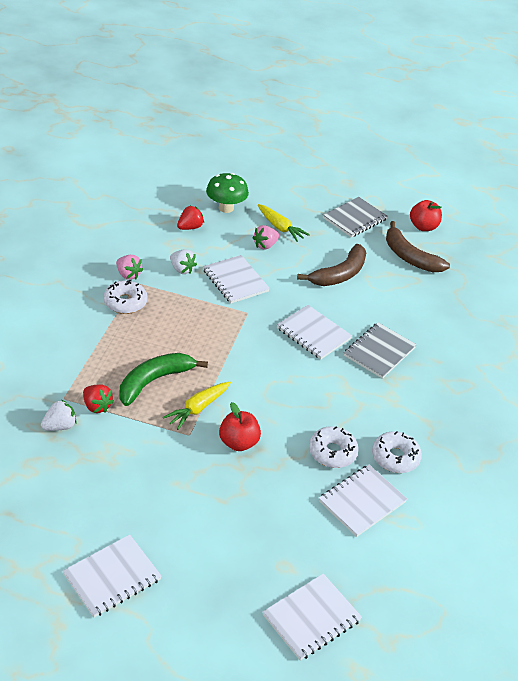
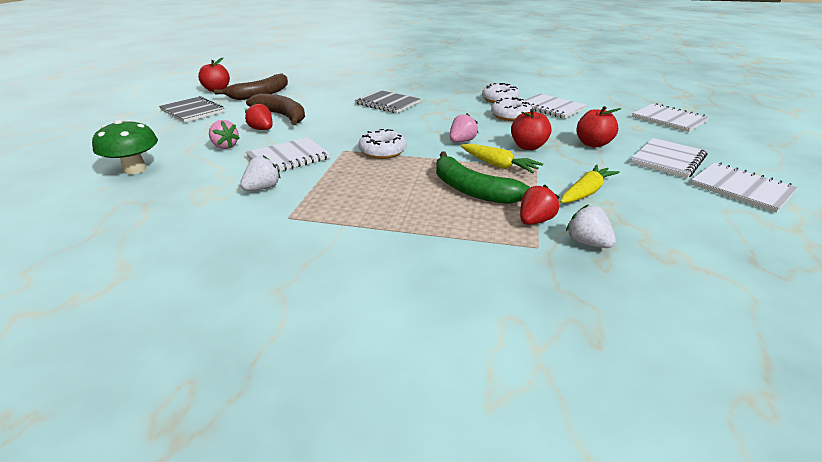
camera: 90 degrees left, 10 degrees down
white donut [103,280,148,314] -> white donut moved to [358,129,406,159]
pink strawberry [116,255,143,280] -> pink strawberry moved to [450,113,478,142]
red strawberry [177,206,204,230] -> red strawberry moved to [245,103,273,130]
yellow carrot [258,204,310,242] -> yellow carrot moved to [560,164,620,203]
white notebook [277,305,352,360] -> white notebook moved to [631,138,707,178]
none -> red apple [576,106,621,147]

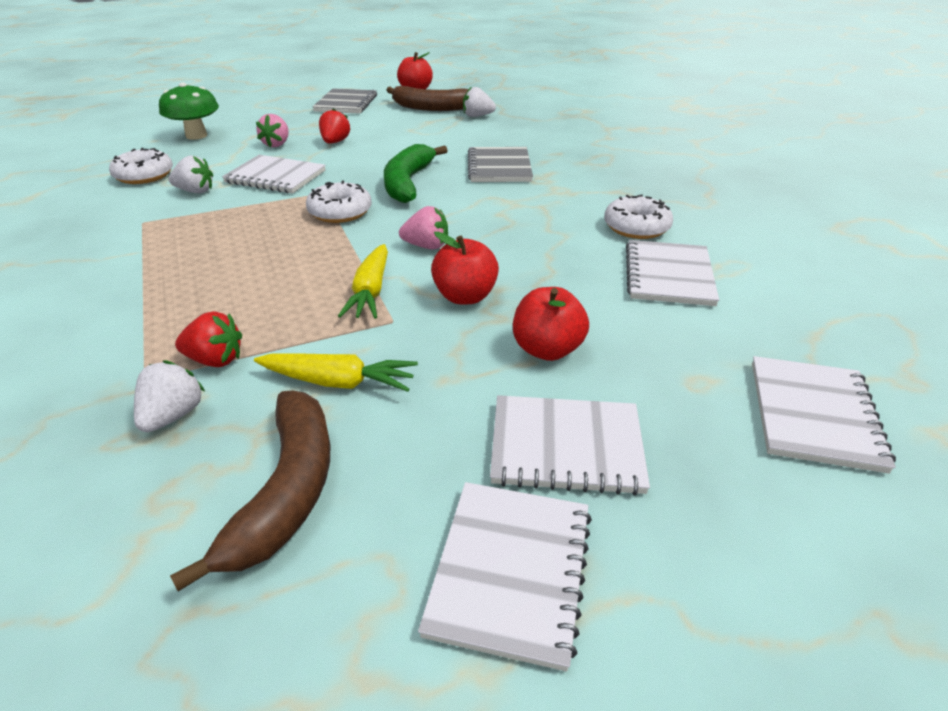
camera: 55 degrees right, 5 degrees up
brown banana [246,93,305,125] -> brown banana moved to [170,390,330,591]
green banana [436,152,531,204] -> green banana moved to [384,144,448,203]
white donut [491,97,532,121] -> white donut moved to [109,148,173,184]
none -> white strawberry [463,87,496,117]

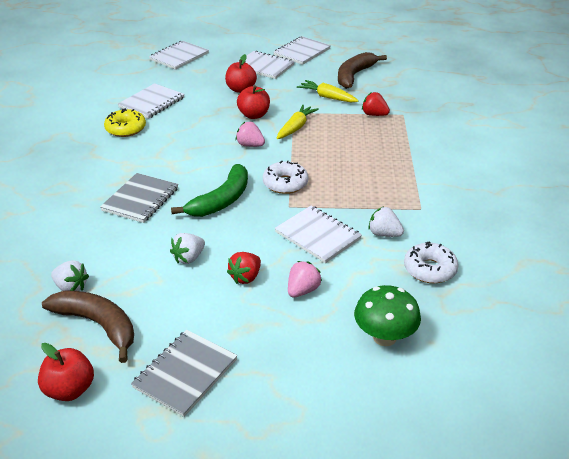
camera: 155 degrees left, 0 degrees up
white strawberry [134,360,205,432] -> white strawberry moved to [170,233,205,264]
white donut [604,194,673,239] -> yellow donut [104,108,146,137]

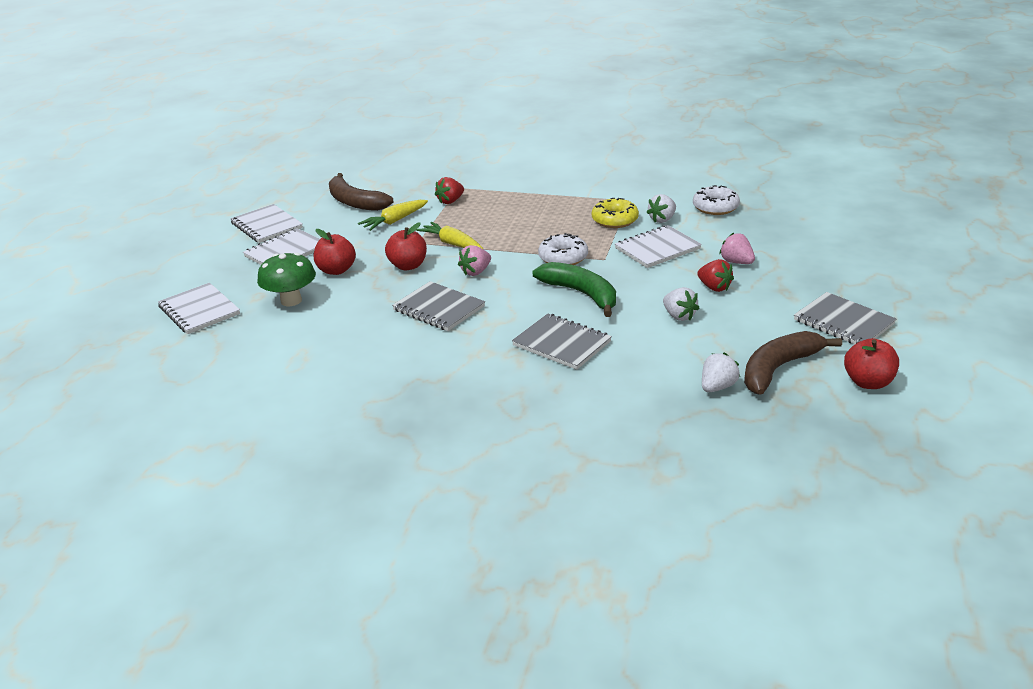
camera: 75 degrees left, 5 degrees down
yellow donut [104,108,146,137] -> yellow donut moved to [592,198,639,228]
white notebook [118,83,185,119] -> none
green mushroom [354,285,421,346] -> green mushroom moved to [257,253,316,306]
none -> grey notebook [392,281,485,331]

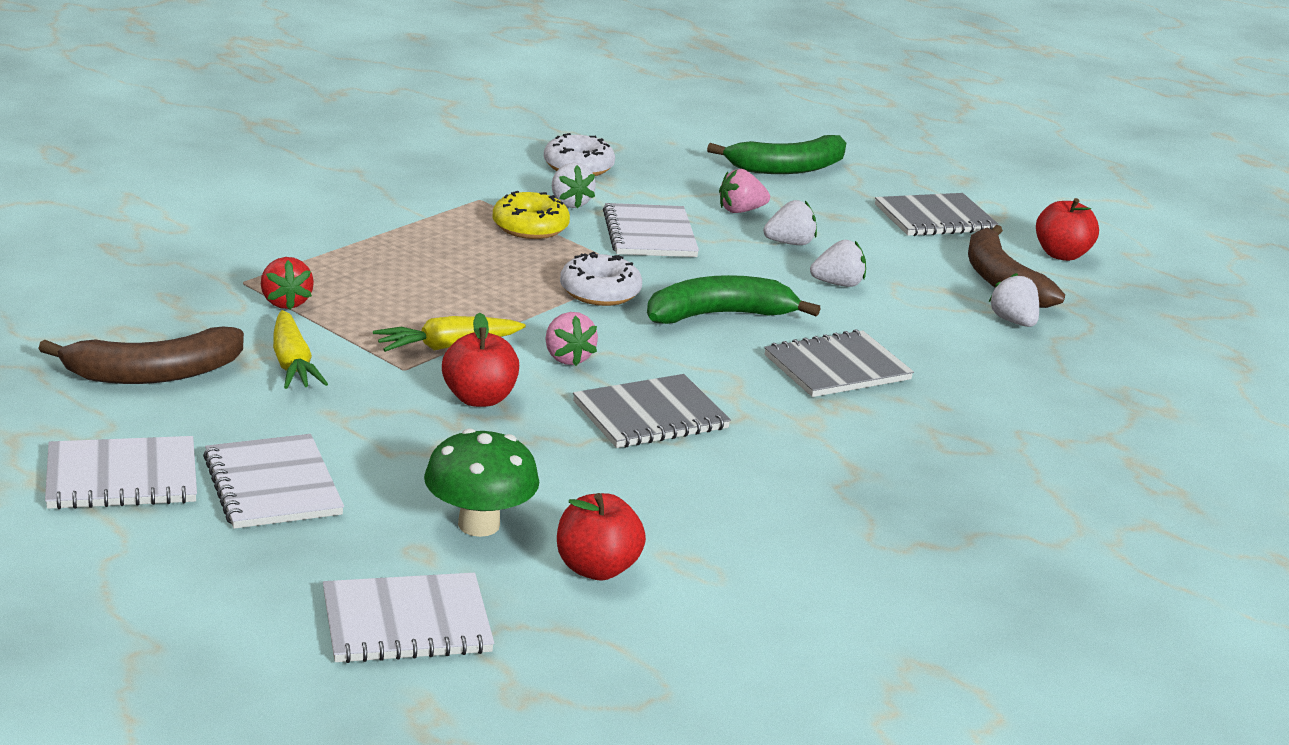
camera: 70 degrees left, 5 degrees down
red apple [314,229,356,275] -> red apple moved to [557,493,646,580]
red strawberry [697,259,734,292] -> white strawberry [763,200,817,245]
none -> green banana [707,135,846,174]

